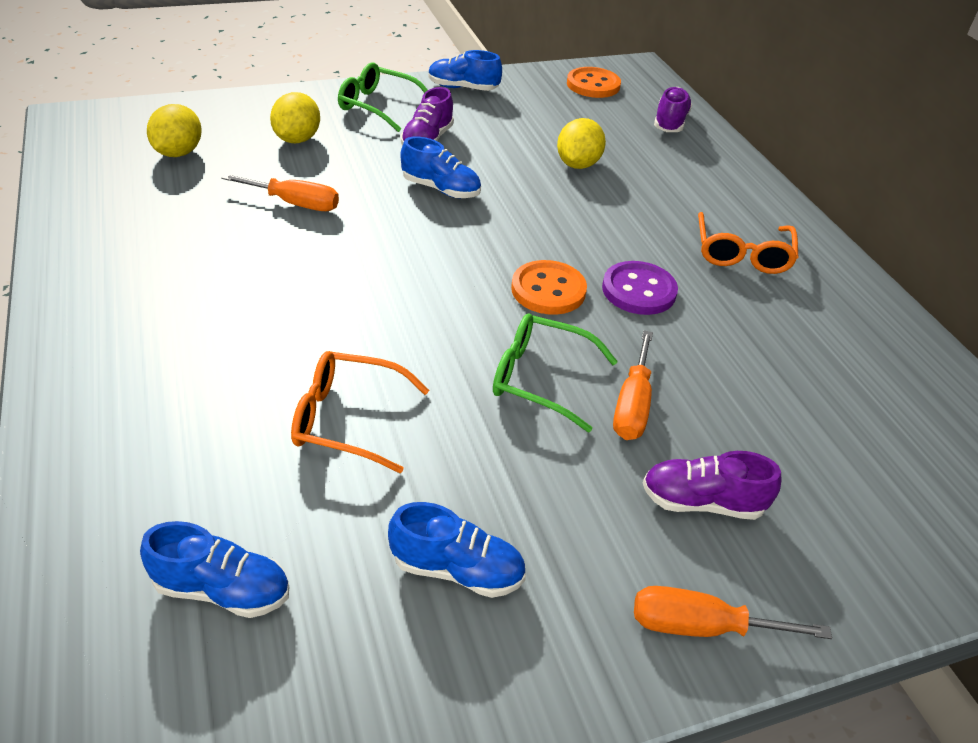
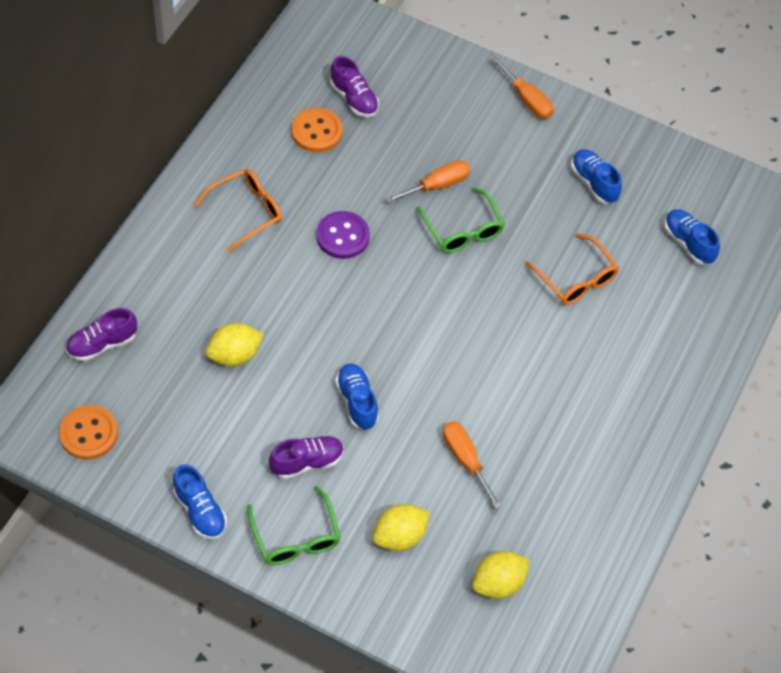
camera: 135 degrees left, 15 degrees up
orange button [511,260,587,315] -> orange button moved to [291,108,343,152]
purple shoe [643,451,781,520] -> purple shoe moved to [330,56,379,117]

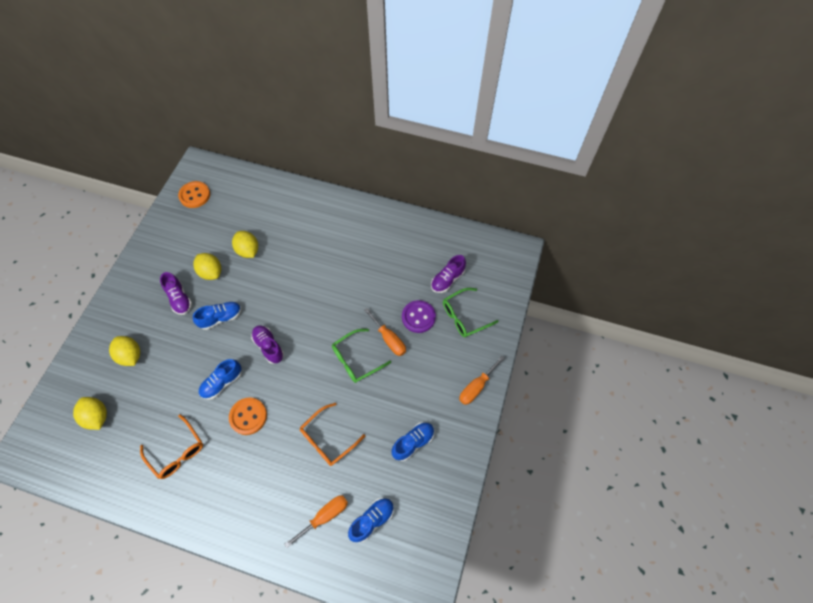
camera: 85 degrees right, 5 degrees up
purple shoe [66,308,137,362] -> purple shoe moved to [251,325,284,364]
blue shoe [173,464,227,540] -> blue shoe moved to [199,359,242,400]
orange glasses [194,169,282,253] -> orange glasses moved to [140,414,203,479]
green glasses [247,486,341,565] -> green glasses moved to [443,288,499,337]
orange button [291,108,343,152] -> orange button moved to [229,397,267,435]
purple button [317,211,370,259] -> purple button moved to [402,300,436,333]
orange screwdriver [443,421,502,509] -> orange screwdriver moved to [284,495,348,548]
none -> yellow lemon [193,253,221,280]

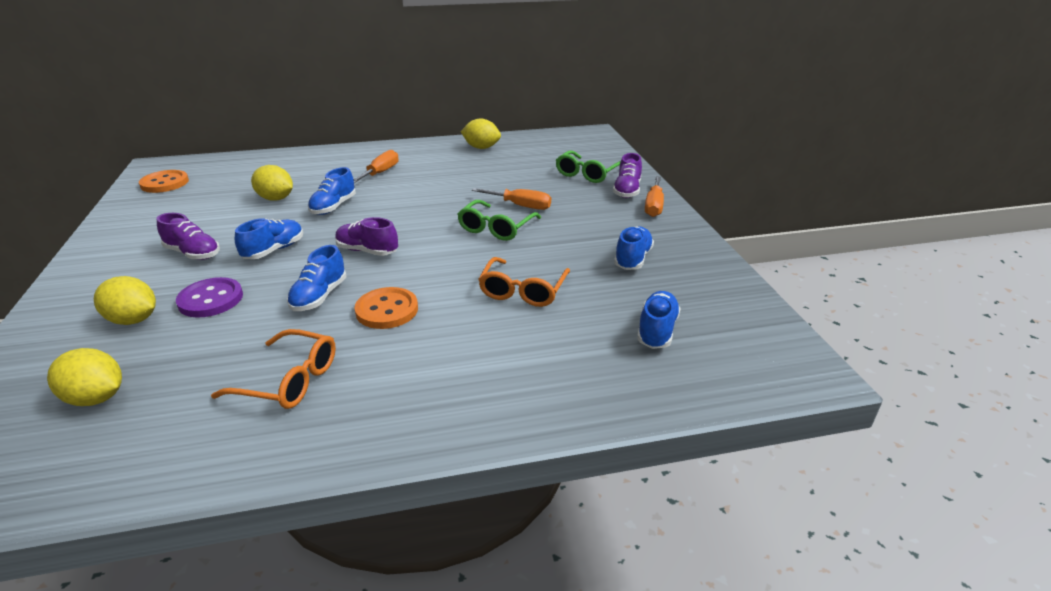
camera: 30 degrees left, 30 degrees down
yellow lemon [193,253,221,280] -> yellow lemon moved to [461,118,501,149]
orange screwdriver [284,495,348,548] -> orange screwdriver moved to [354,150,399,183]
purple button [402,300,436,333] -> purple button moved to [176,277,243,317]
purple shoe [431,255,466,293] -> purple shoe moved to [613,153,642,198]
none -> blue shoe [308,167,356,215]

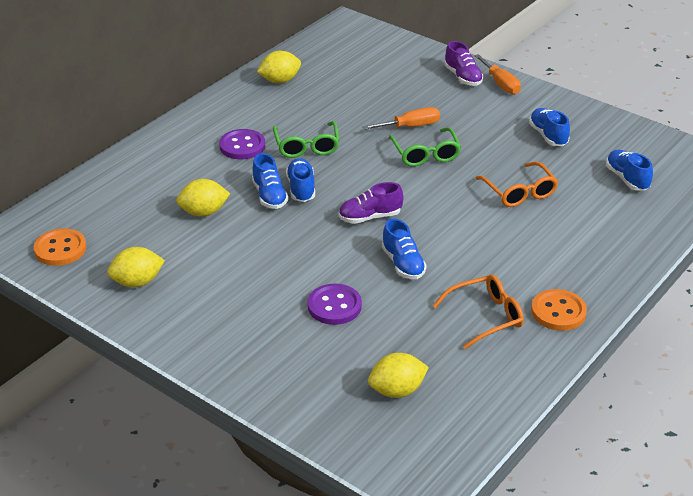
camera: 40 degrees left, 5 degrees up
yellow lemon [94,276,156,325] -> yellow lemon moved to [107,247,165,287]
purple shoe [157,213,220,260] -> none
blue shoe [235,218,303,259] -> blue shoe moved to [286,158,315,202]
orange screwdriver [354,150,399,183] -> purple button [219,129,265,160]
orange button [355,287,418,329] -> orange button moved to [531,289,587,331]
green glasses [556,151,621,183] -> green glasses moved to [273,121,339,158]

